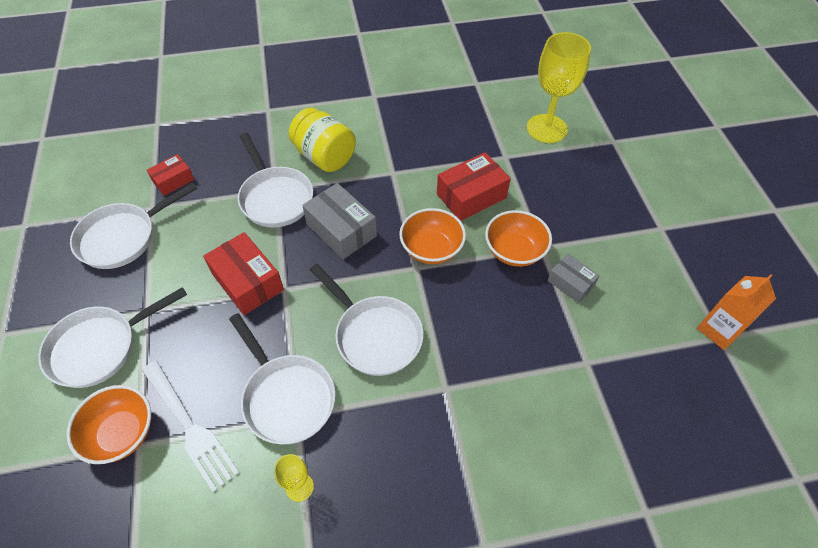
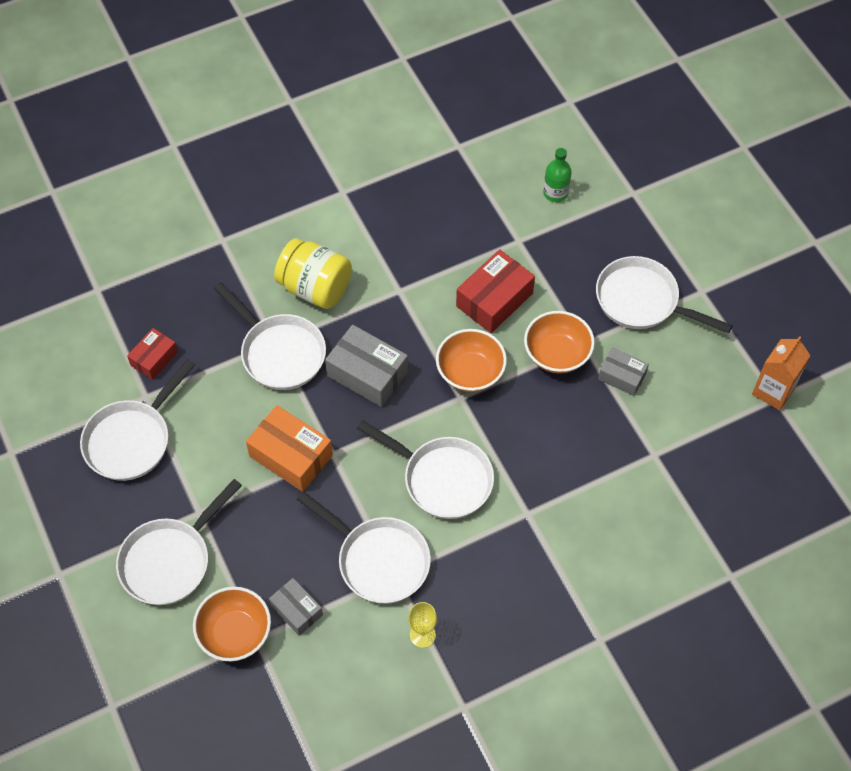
camera: 15 degrees left, 5 degrees up
white fork [142,361,239,492] -> grey box [269,578,323,636]
red box [203,232,284,315] -> orange box [246,405,333,492]
yellow goblet [527,32,591,143] -> green bottle [543,148,572,202]
none -> white pan [596,256,733,334]

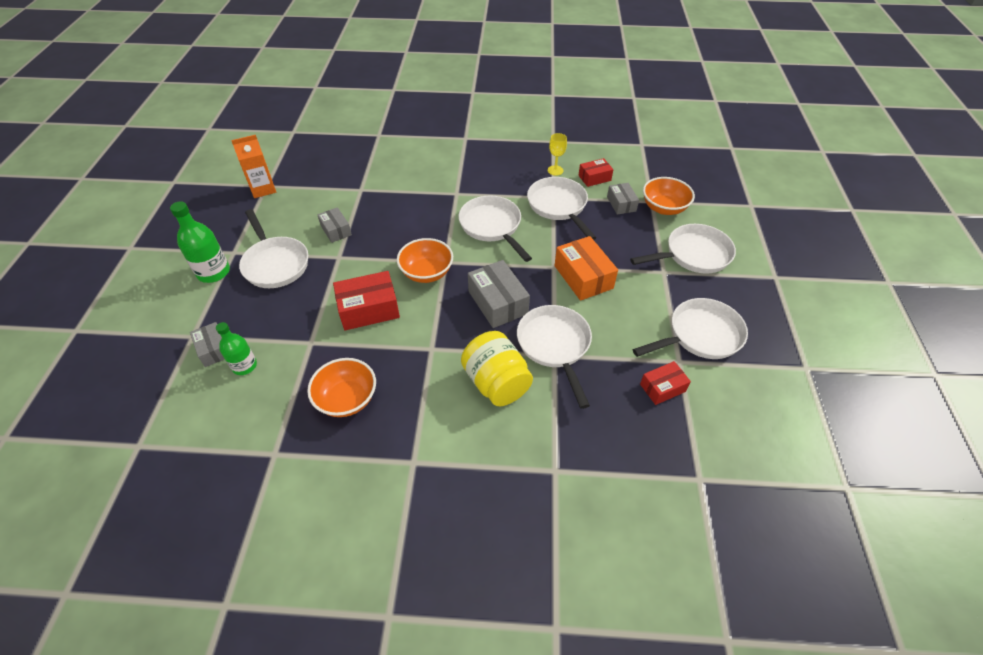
camera: 150 degrees left, 10 degrees down
orange bowl [524,311,595,374] -> orange bowl moved to [307,358,376,417]
none -> green bottle [170,201,230,283]
none -> grey box [190,322,224,367]
none -> red box [578,158,613,187]

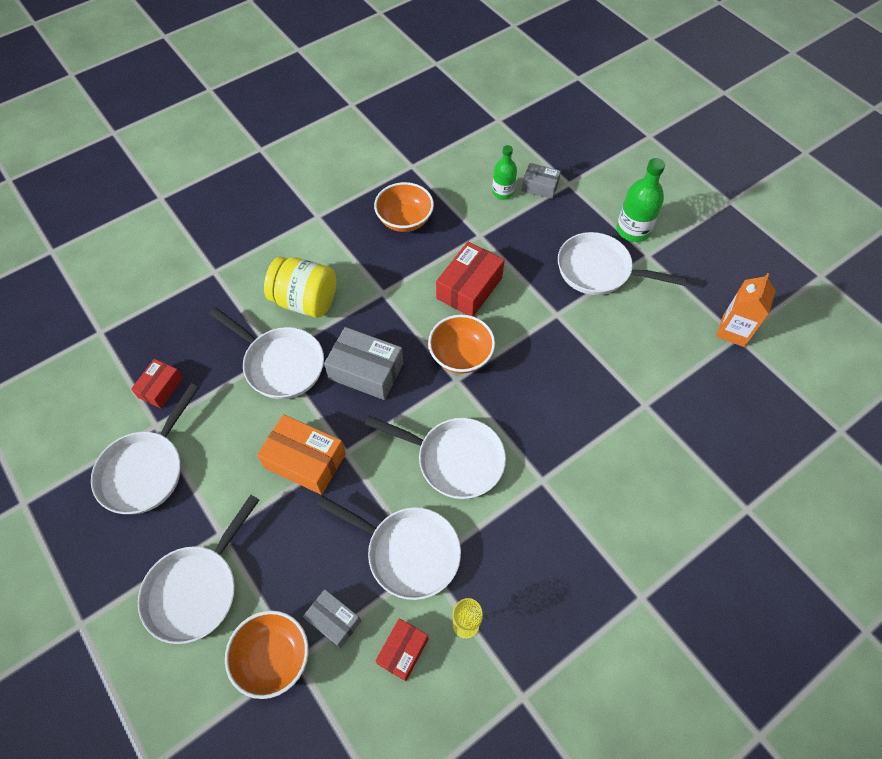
camera: 140 degrees right, 10 degrees up
grey box [317,207,352,243] -> none

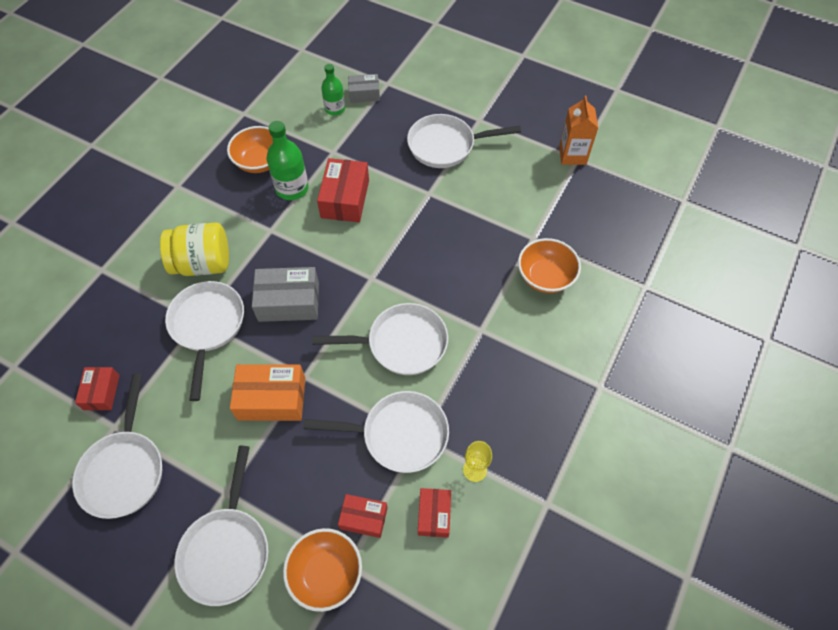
camera: 25 degrees left, 0 degrees up
white pan [209,307,324,399] -> white pan turned 105 degrees counterclockwise [165,281,244,401]
grey box [303,589,361,648] -> red box [338,494,387,538]
orange bowl [428,314,495,374] -> orange bowl moved to [518,238,581,293]
green bottle [617,158,665,242] -> green bottle moved to [267,121,309,200]

